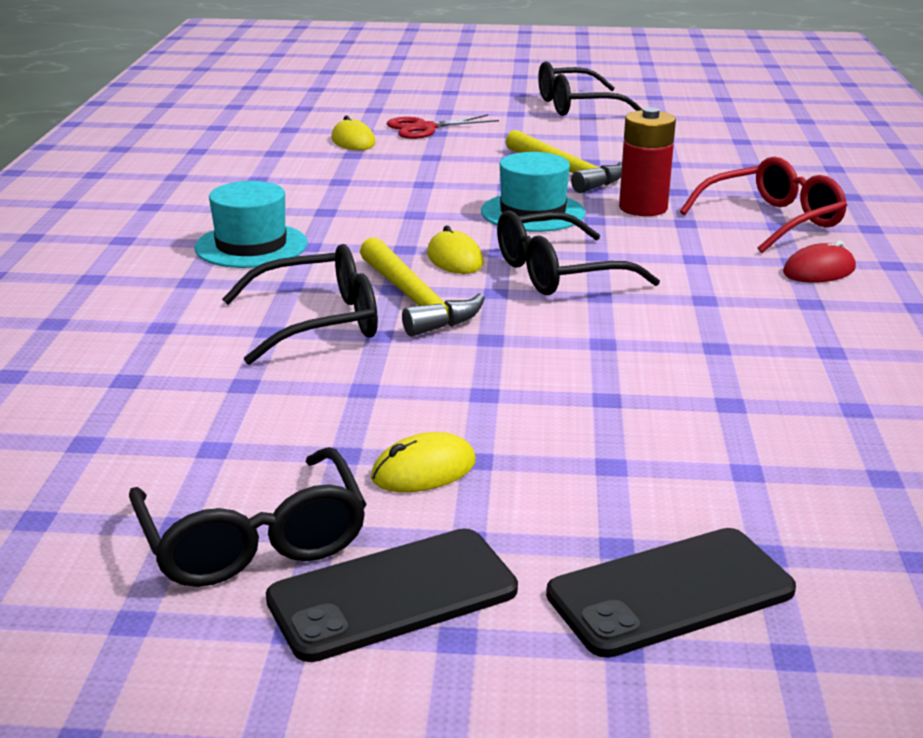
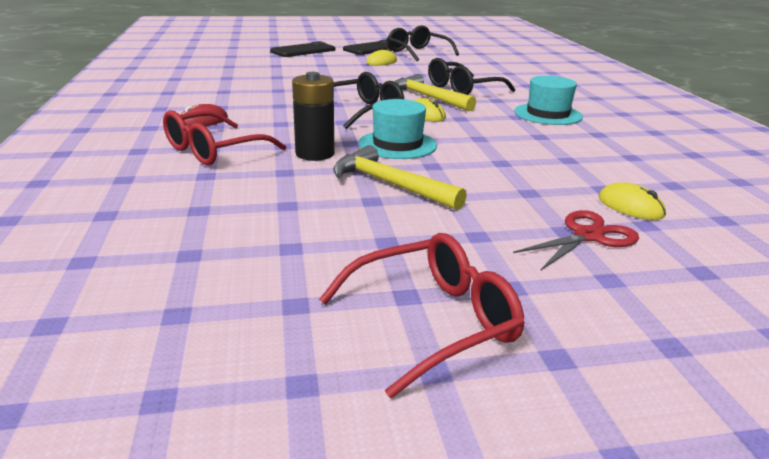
camera: 165 degrees right, 0 degrees up
black glasses [538,61,643,116] -> red glasses [319,233,525,398]
red battery [619,107,676,216] -> black battery [292,72,335,161]

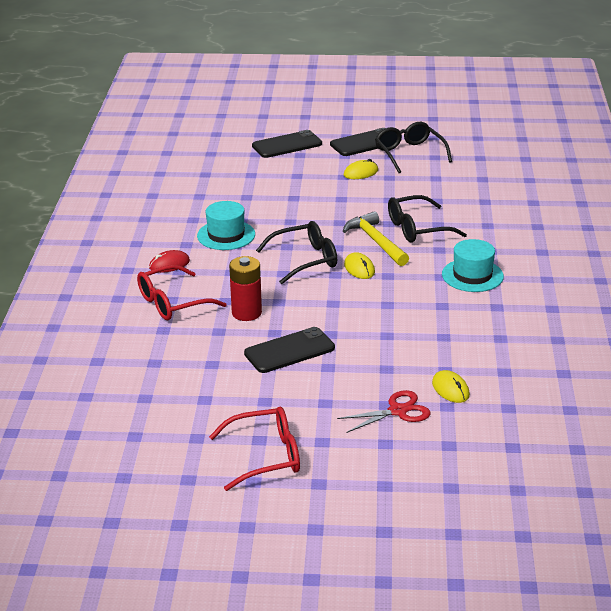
camera: 15 degrees right, 5 degrees up
black battery [292,72,335,161] -> red battery [229,256,262,321]
yellow hammer [333,145,467,210] -> black phone [244,327,335,373]
turquoise hat [359,99,437,159] -> turquoise hat moved to [197,201,255,250]

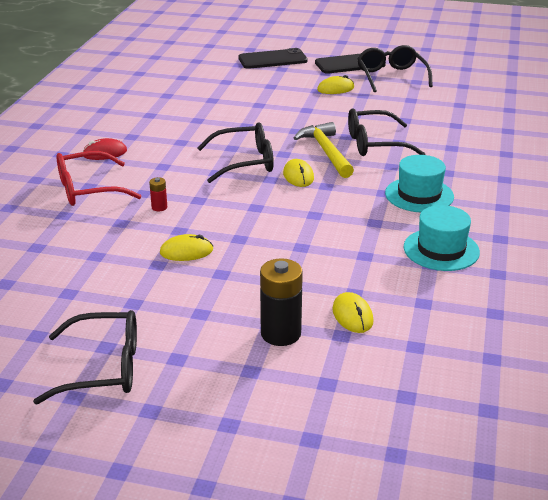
camera: 10 degrees right, 0 degrees up
turquoise hat [197,201,255,250] -> turquoise hat moved to [404,205,480,271]
red glasses [209,407,300,491] -> black glasses [33,310,137,405]
red battery [229,256,262,321] -> red battery [149,177,167,211], size x0.48
black phone [244,327,335,373] -> yellow mouse [160,234,213,261]
red scissors [337,390,430,433] -> black battery [260,258,303,346]

